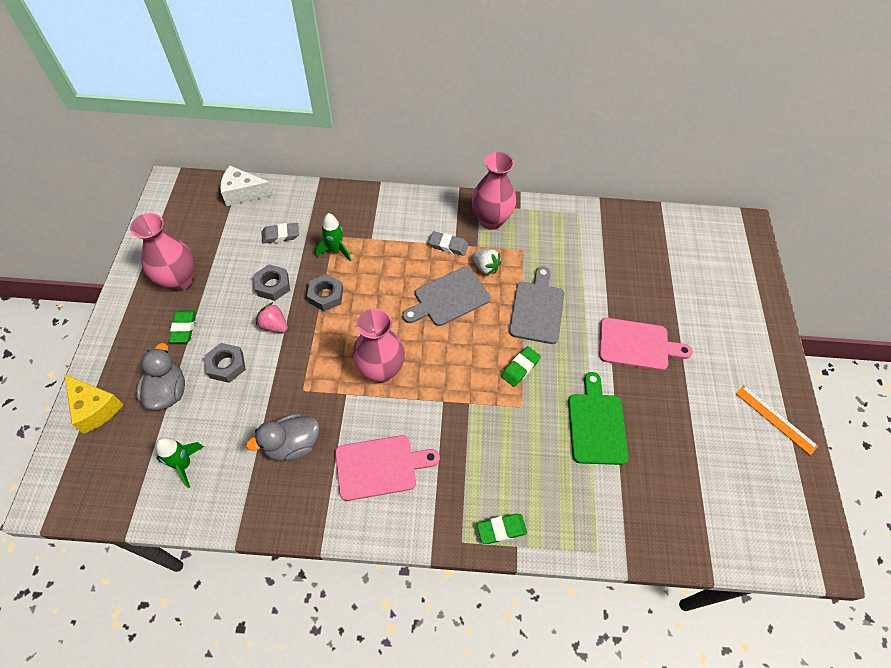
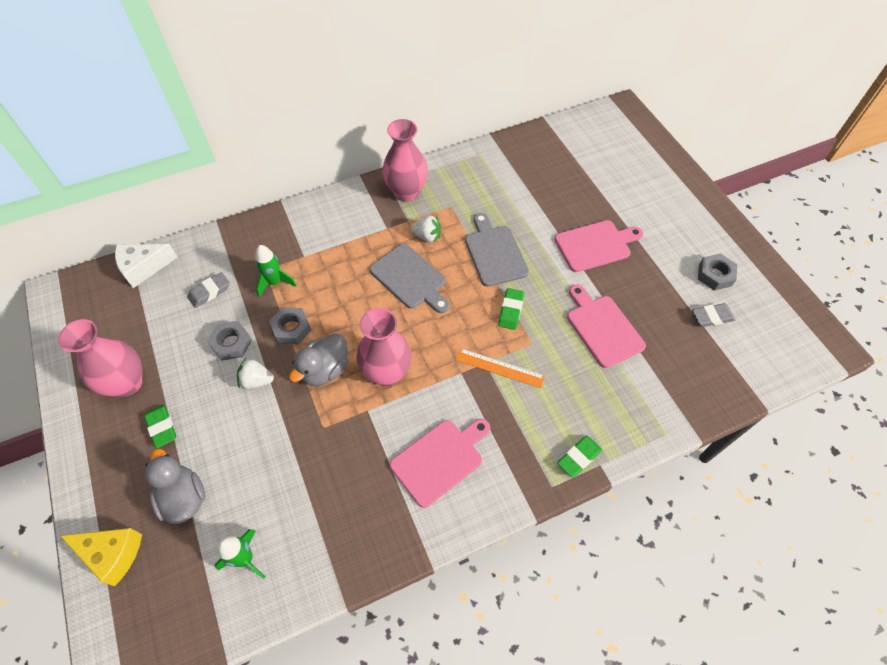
camera: 25 degrees left, 0 degrees up
grey nut [204,343,246,383] -> grey nut moved to [698,253,737,291]
grey duck [246,414,320,461] -> grey duck moved to [289,333,349,386]
pink strawberry [256,302,288,333] -> white strawberry [237,358,274,389]
grey cutting board [402,267,490,326] -> grey cutting board turned 75 degrees counterclockwise [369,244,450,313]
grey eraser [429,231,468,256] -> grey eraser moved to [692,303,735,327]
green cutting board [568,372,629,465] -> pink cutting board [567,284,646,368]
orange ruler [736,385,818,455] -> orange ruler moved to [456,348,545,388]

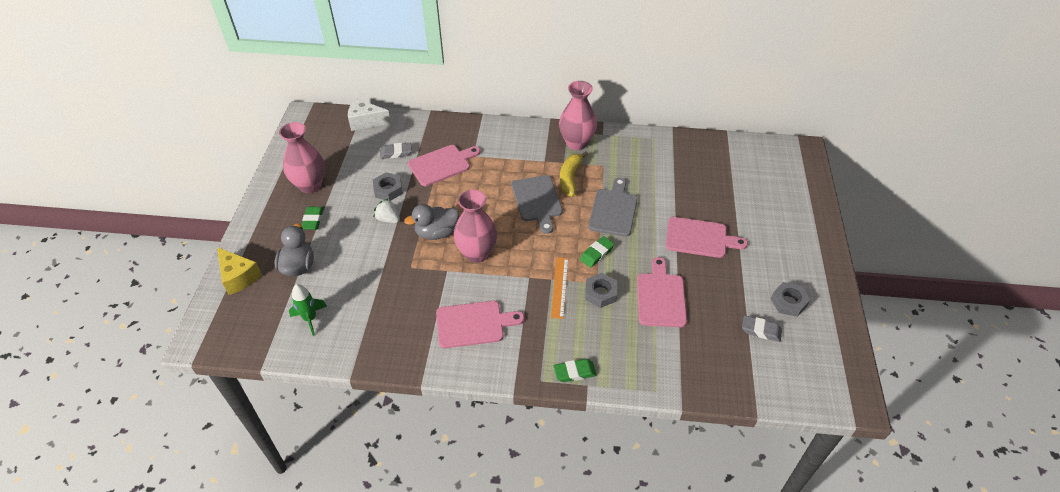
camera: 30 degrees right, 10 degrees down
green rocket [255,245,297,297] -> pink cutting board [408,145,480,186]
grey nut [269,307,311,345] -> grey nut moved to [585,273,617,308]
white strawberry [410,216,441,243] -> yellow banana [560,151,588,197]
orange ruler [456,348,545,388] -> orange ruler turned 45 degrees clockwise [551,257,568,319]

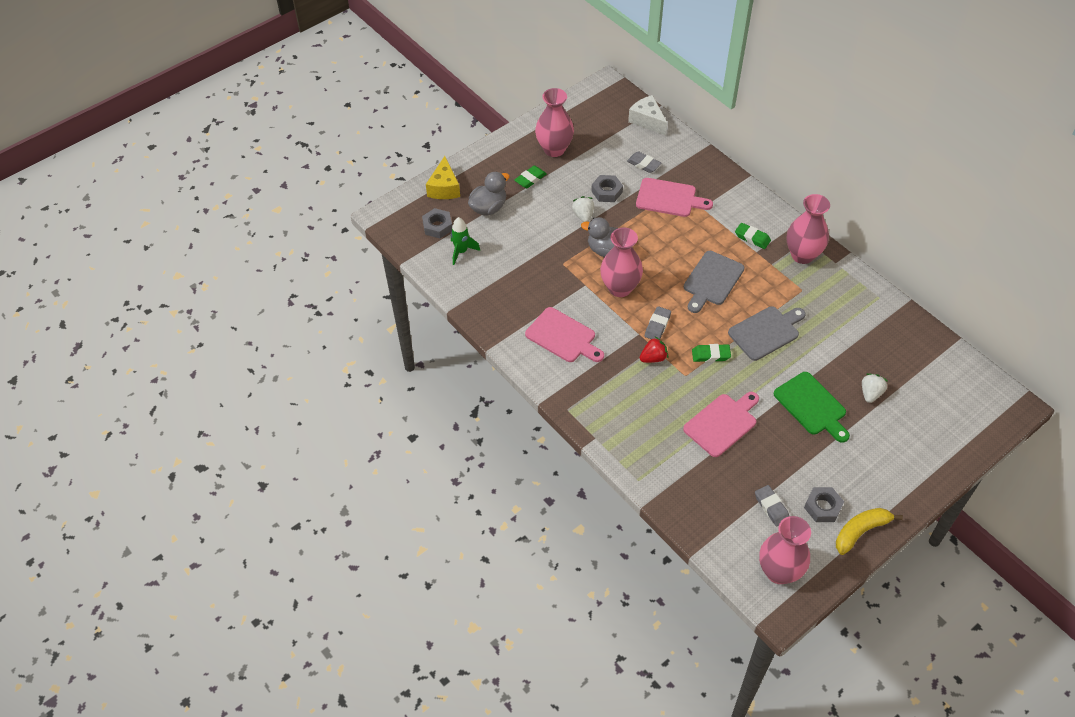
camera: 45 degrees right, 5 degrees up
orange ruler [551,257,568,319] -> red strawberry [640,337,668,363]
green eraser [554,359,597,382] -> green eraser moved to [735,223,771,249]
yellow banana [560,151,588,197] -> yellow banana moved to [836,508,903,555]
grey nut [585,273,617,308] -> grey nut moved to [422,208,452,238]
pink cutting board [666,217,748,258] -> green cutting board [773,372,850,443]
none -> grey eraser [645,306,671,339]
none -> pink vase [759,516,811,584]
none -> white strawberry [862,373,889,403]

